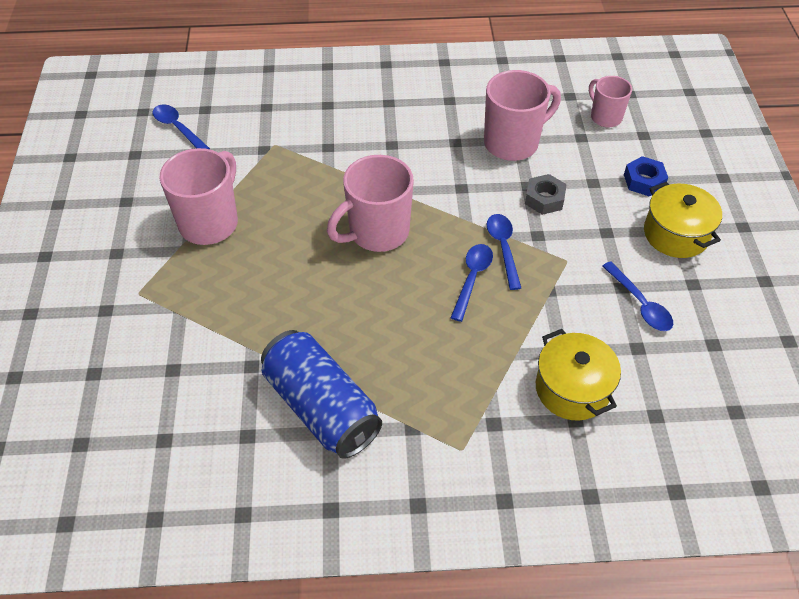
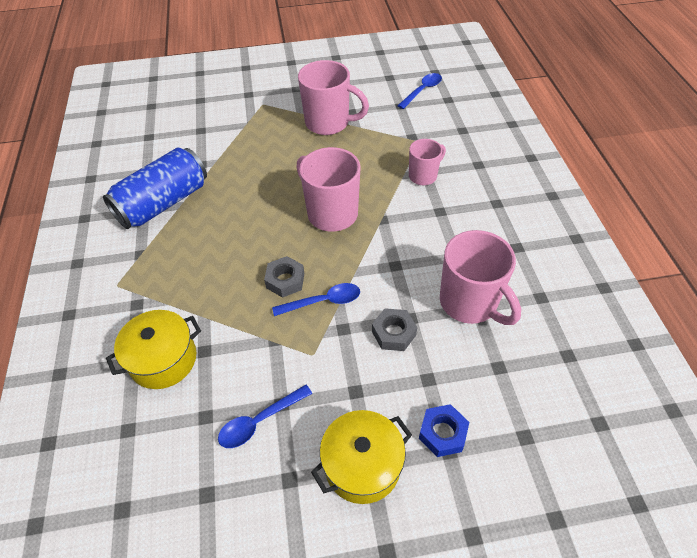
camera: 85 degrees right, 0 degrees up
blue spoon [451,244,493,322] -> grey nut [264,256,304,298]
pink mug [589,76,632,127] -> pink mug moved to [409,139,446,185]

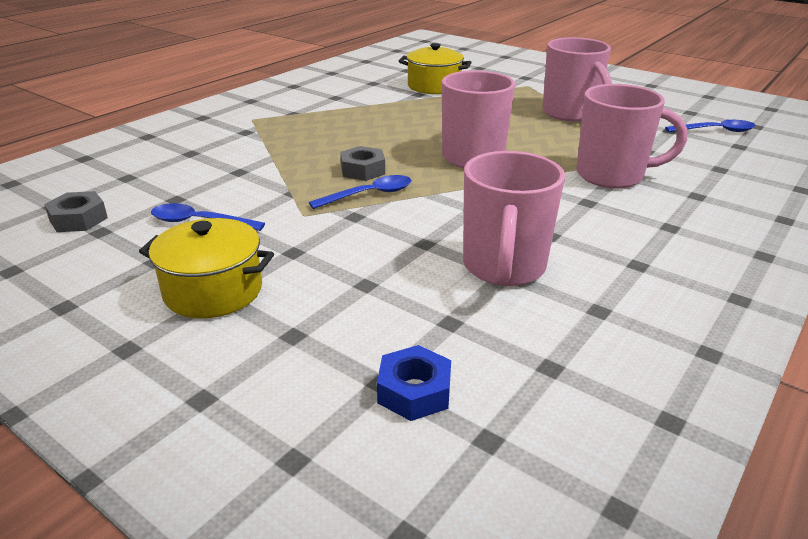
camera: 45 degrees right, 20 degrees down
blue can [103,147,207,229] -> none
yellow pot [106,310,201,389] -> yellow pot moved to [399,43,471,94]
blue spoon [272,283,360,316] -> blue spoon turned 60 degrees counterclockwise [309,175,411,209]
grey nut [372,308,417,351] -> grey nut moved to [44,191,108,232]
pink mug [409,139,446,185] -> pink mug [576,84,687,188], size x1.69
blue nut [419,404,469,457] -> blue nut moved to [377,345,451,421]

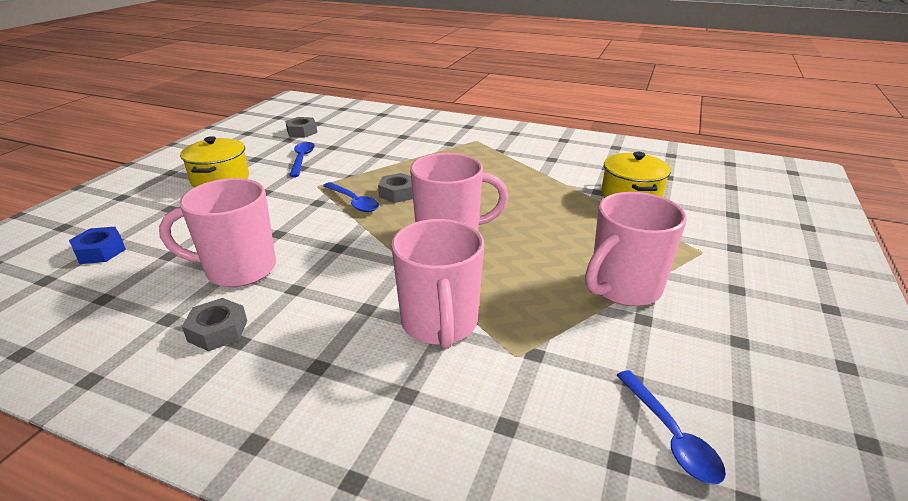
camera: 75 degrees right, 0 degrees up
none -> grey nut [182,298,247,351]

